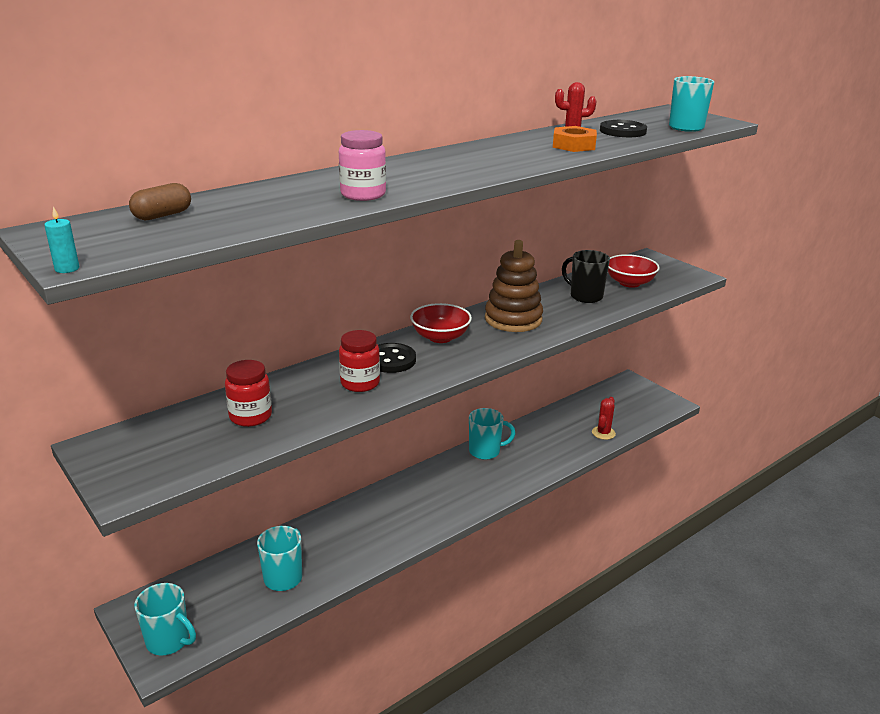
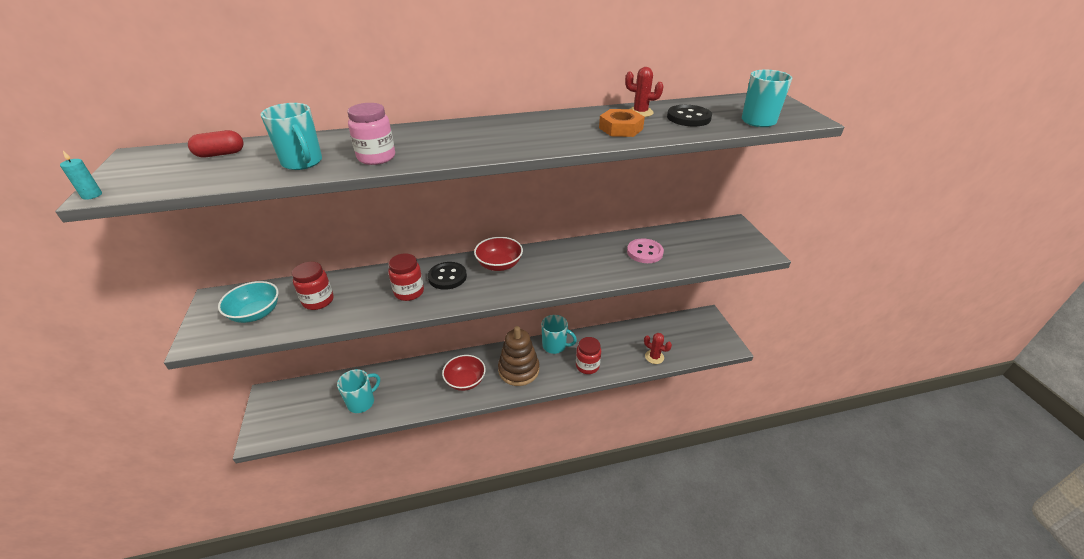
camera: 25 degrees right, 10 degrees up
brown capsule [129,183,191,220] -> red capsule [188,130,244,157]
turquoise mug [134,583,196,656] -> turquoise mug moved to [260,103,322,170]
brown stacking toy [485,240,543,332] -> brown stacking toy moved to [498,326,539,386]
black mug [562,250,610,303] -> pink button [627,238,664,263]
red cactus [592,397,616,440] -> red cactus turned 75 degrees clockwise [644,333,672,364]
red bowl [608,254,660,288] -> red bowl moved to [442,355,486,391]
none -> turquoise bowl [218,281,279,323]
none -> red jar [576,337,601,374]

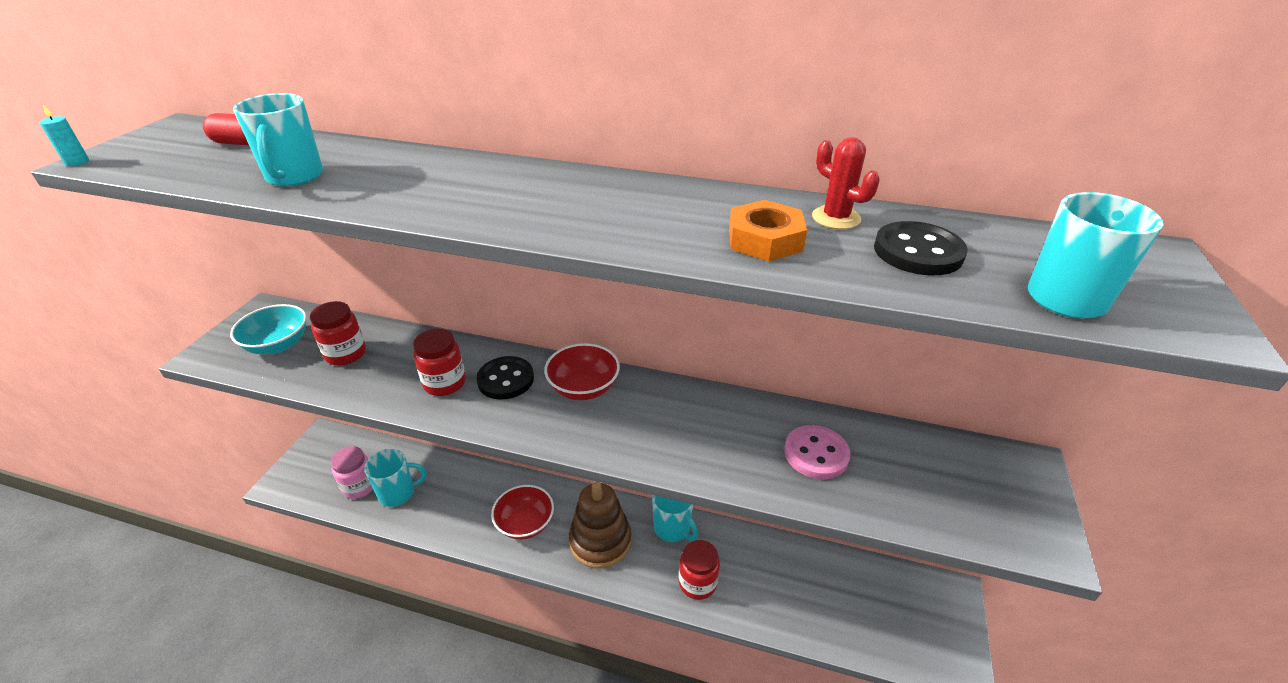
camera: 30 degrees right, 0 degrees up
pink jar [347,103,395,165] -> pink jar moved to [331,446,373,499]
red cactus [644,333,672,364] -> none

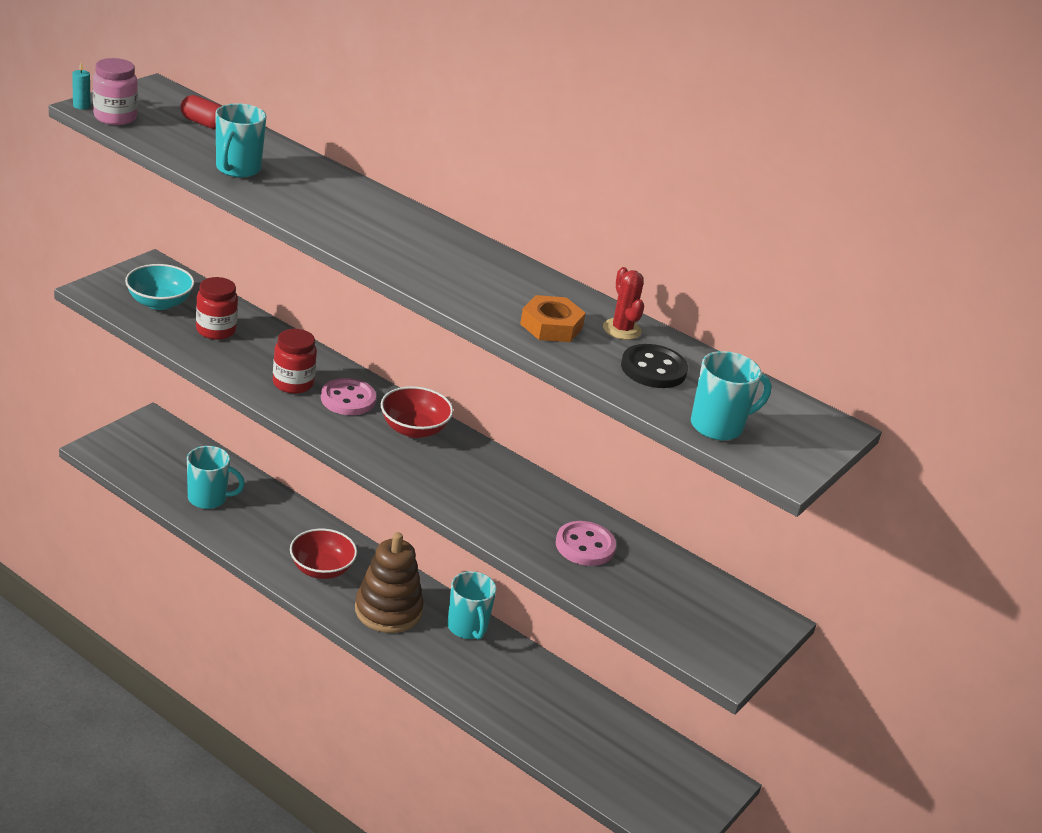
camera: 15 degrees right, 5 degrees down
pink jar [331,446,373,499] -> pink jar moved to [93,58,138,125]
black button [476,356,534,399] -> pink button [321,378,376,415]
red jar [679,540,720,600] -> none

